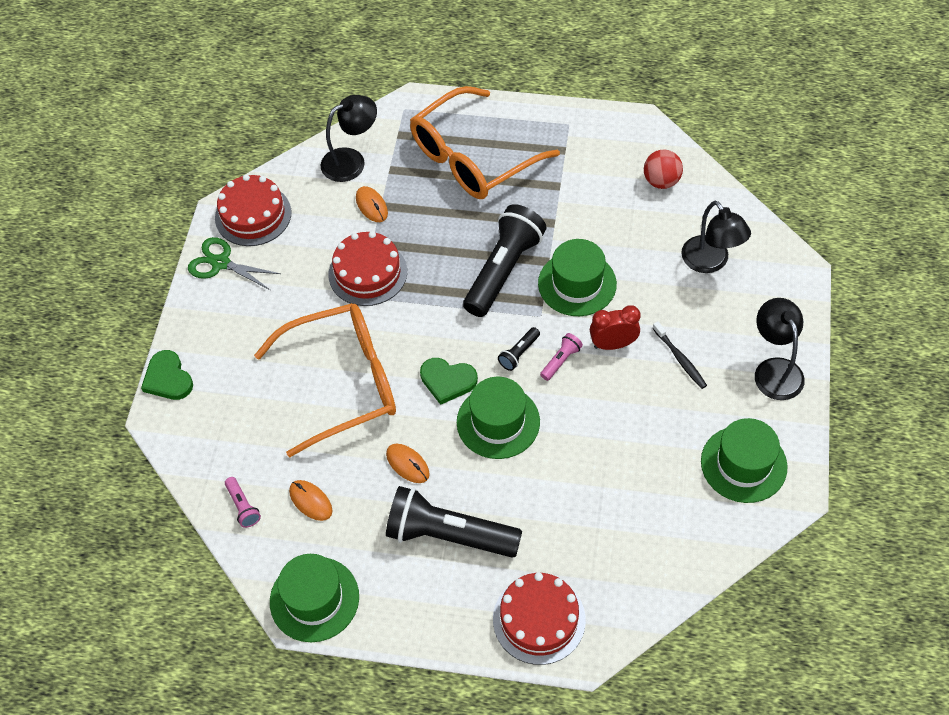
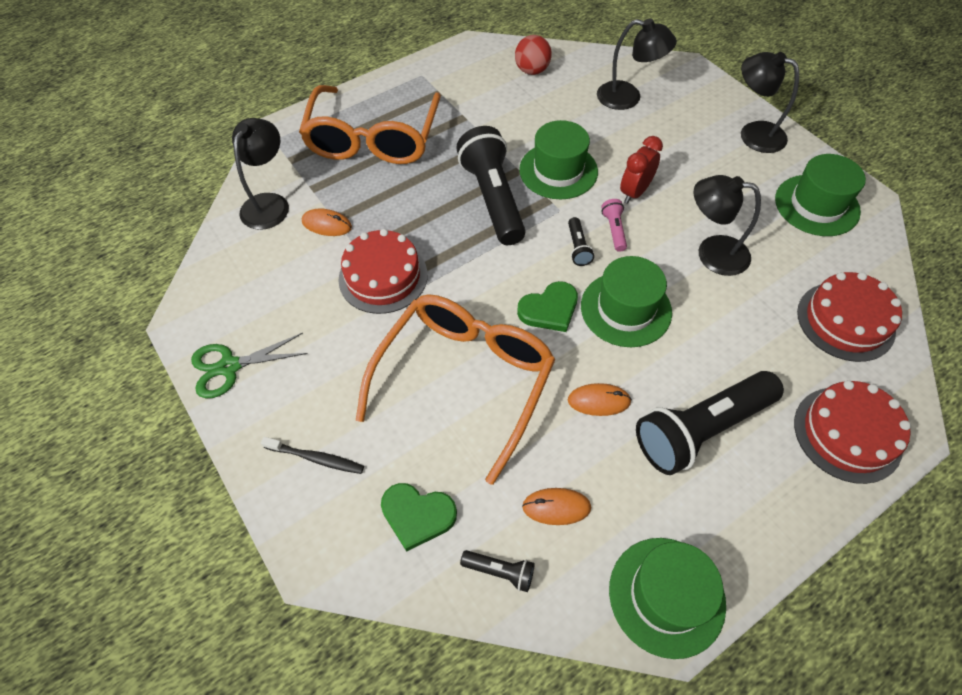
camera: 45 degrees left, 0 degrees up
green heart [141,350,193,400] -> green heart moved to [381,483,457,552]
red cake [215,174,291,246] -> red cake moved to [797,272,902,362]
pink flashlight [225,477,261,528] -> black flashlight [460,550,535,592]
black toothbrush [652,321,707,389] -> black toothbrush moved to [261,437,364,474]
none -> black lamp [694,175,761,276]

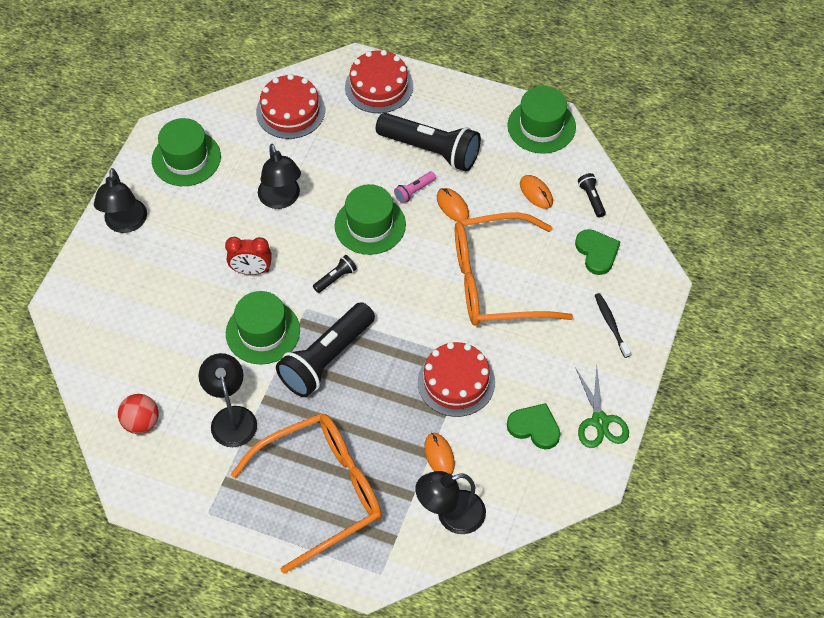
camera: 125 degrees left, 0 degrees up
green scissors [191,333,308,398] -> green scissors turned 45 degrees clockwise [576,367,629,448]
green heart [517,281,578,332] -> green heart moved to [507,403,560,449]
black lamp [597,18,677,110] -> black lamp moved to [199,353,257,447]
pink flashlight [601,199,627,252] -> pink flashlight moved to [394,172,436,204]

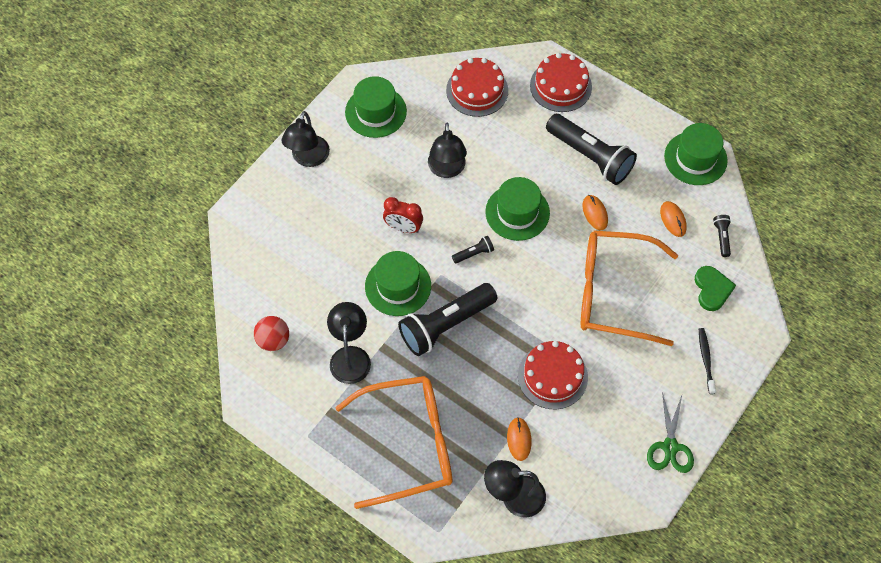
camera: 15 degrees right, 5 degrees up
pink flashlight [394,172,436,204] -> none
green heart [507,403,560,449] -> none

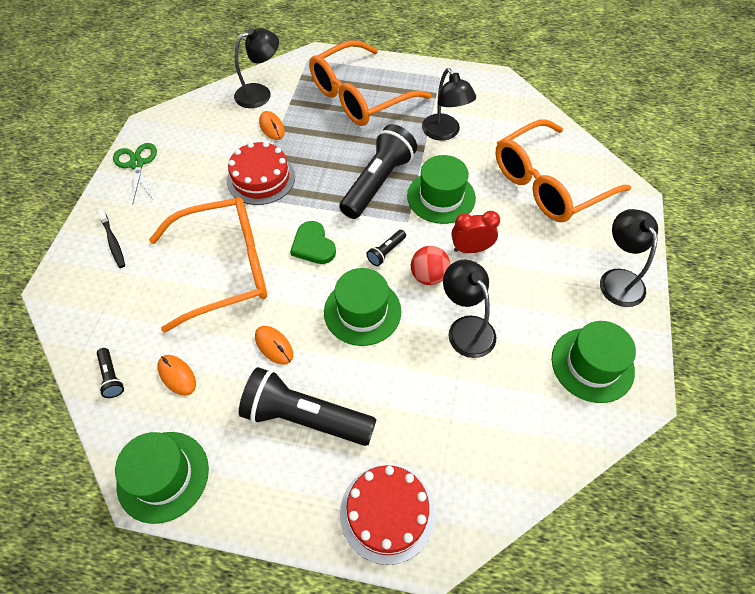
camera: 155 degrees right, 5 degrees down
red ball [254,316,289,351] -> red ball moved to [411,246,450,285]
red cake [446,58,508,117] -> none
green heart [695,266,736,311] -> green heart moved to [290,221,336,264]
none -> orange glasses [495,120,631,222]

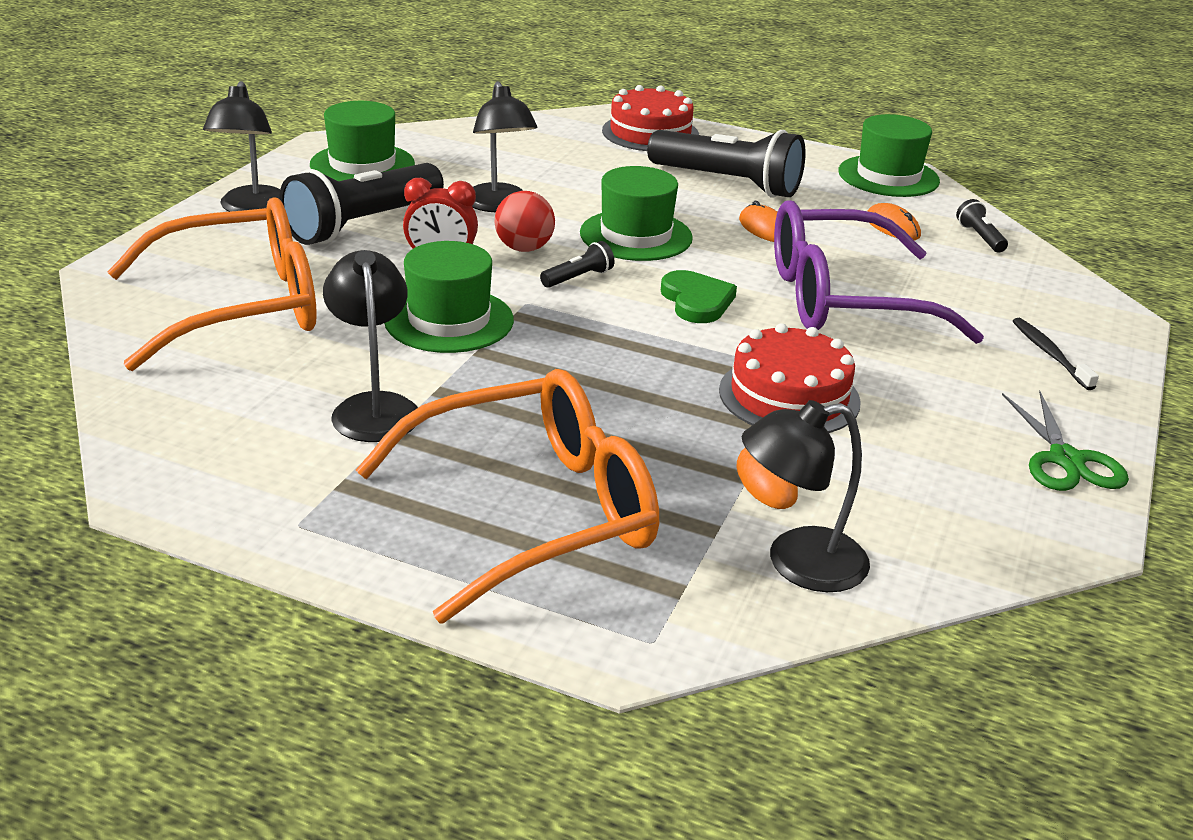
camera: 170 degrees left, 25 degrees down
orange glasses [149,197,267,333] -> purple glasses [774,200,984,344]
black flashlight [339,124,417,219] -> black flashlight moved to [279,163,444,245]

